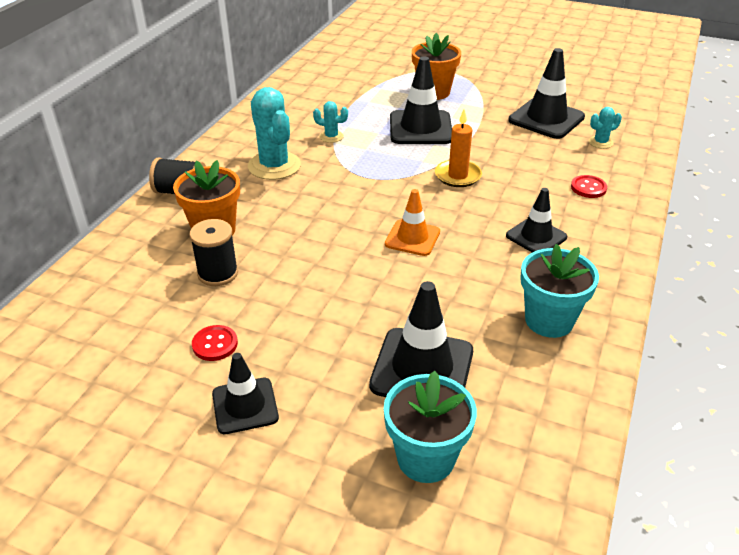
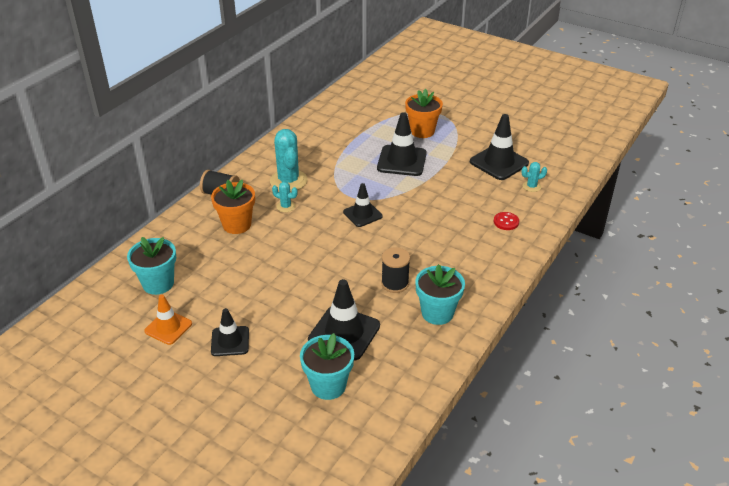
camera: 10 degrees right, 0 degrees up
black spool [190,219,238,286] -> black spool moved to [381,247,410,293]
red button [192,325,238,361] -> none
turquoise cactus [313,101,348,143] -> turquoise cactus moved to [272,182,298,212]
orange traffic cone [385,189,440,256] -> orange traffic cone moved to [144,295,192,345]
orange candle [435,109,482,187] -> none
black traffic cone [506,188,567,252] -> black traffic cone moved to [343,183,382,227]
none -> turquoise flower pot [127,237,176,295]

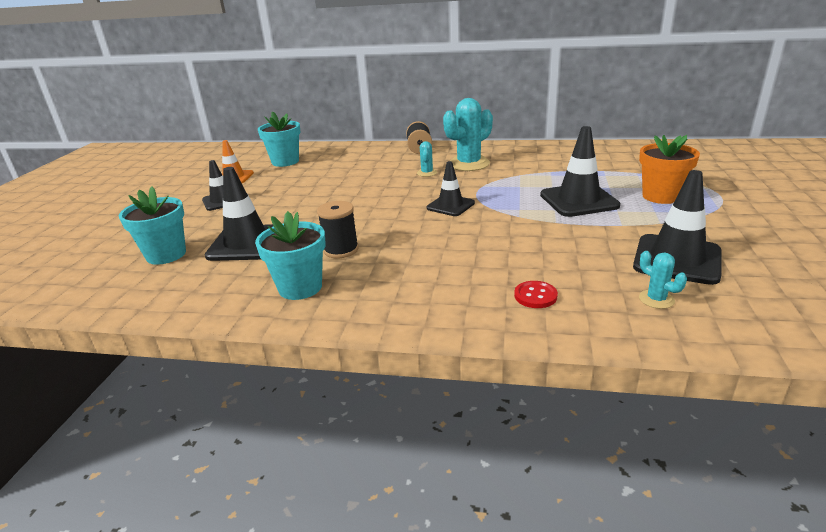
camera: 70 degrees right, 10 degrees down
orange flower pot [211,180,255,234] -> none

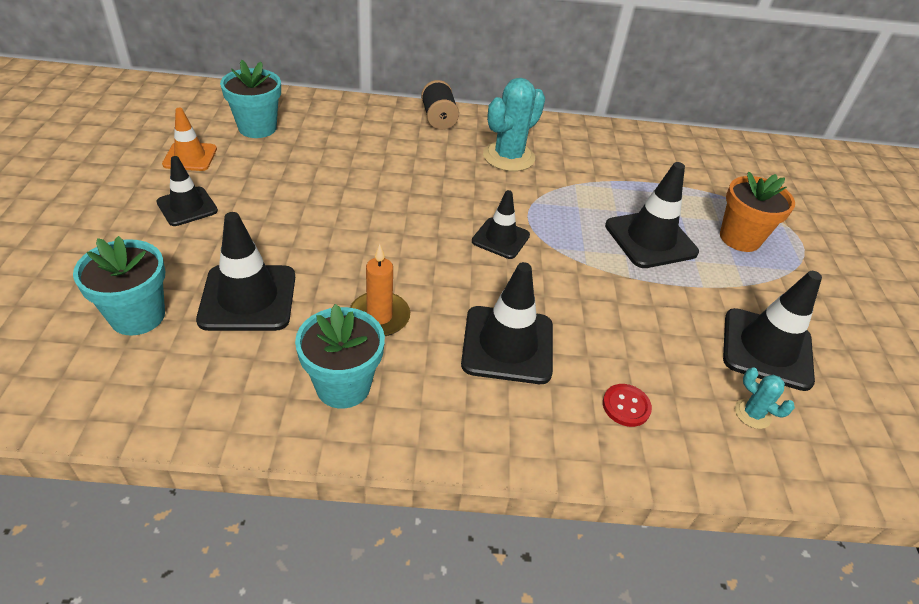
camera: 15 degrees left, 15 degrees up
black spool [317,201,359,258] -> orange candle [350,244,410,336]
turquoise cactus [417,141,437,177] -> none
none -> black traffic cone [461,262,553,384]

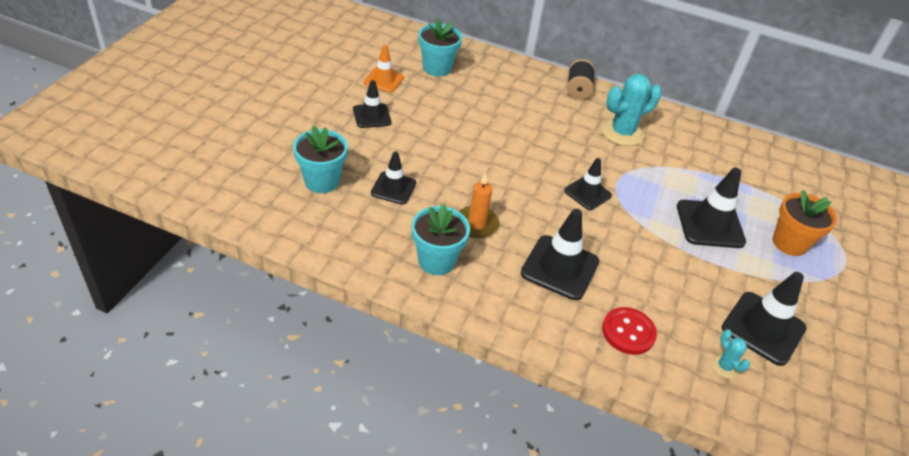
camera: 20 degrees right, 0 degrees up
black traffic cone [196,212,295,331] -> black traffic cone [371,152,416,205], size x0.63
red button [603,384,652,427] -> red button [602,307,657,355], size x1.51

